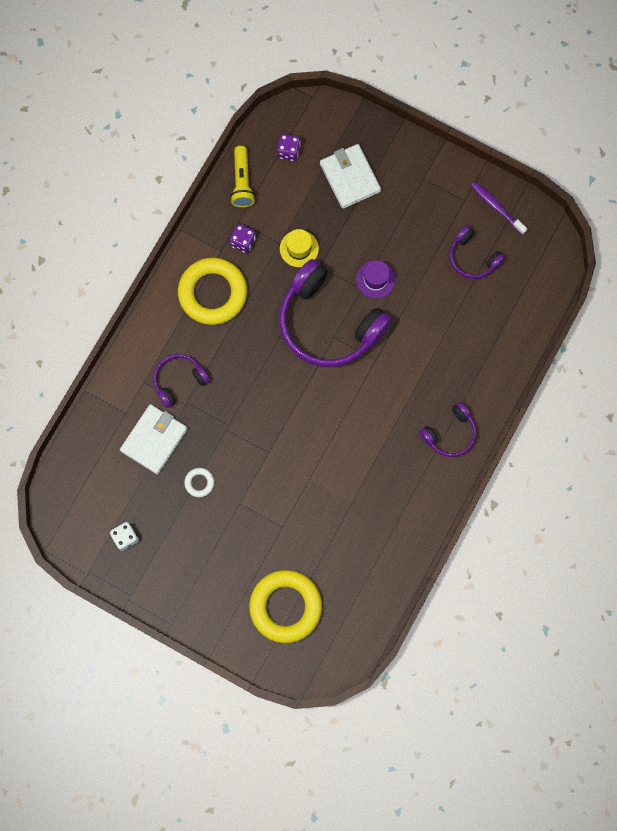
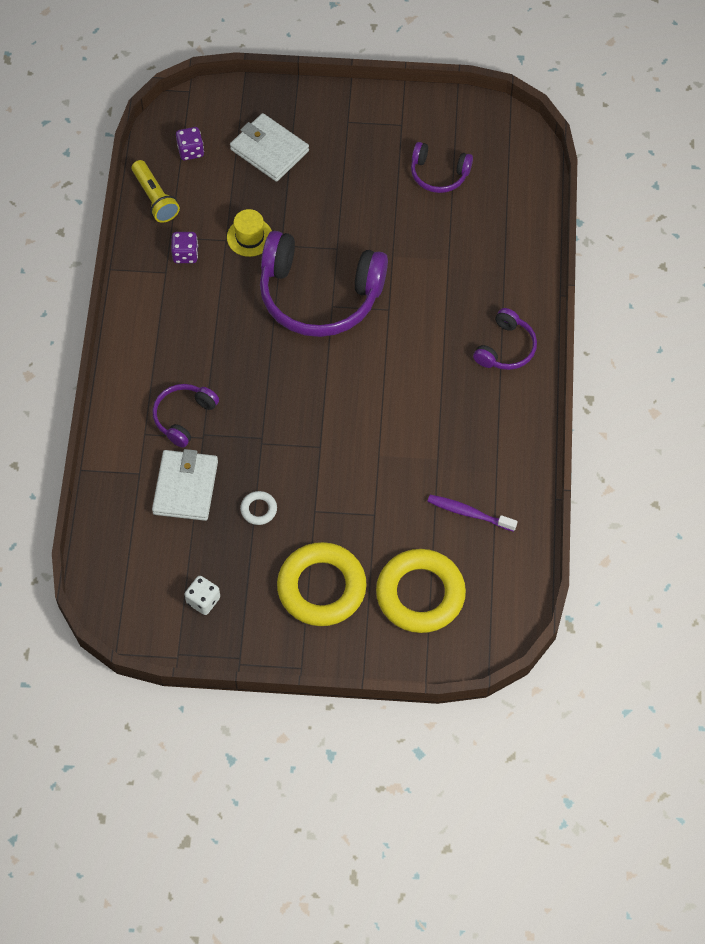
camera: 25 degrees left, 15 degrees down
yellow ring [178,258,247,325] -> yellow ring moved to [277,542,367,626]
purple hat [356,260,395,298] -> none
purple toothbrush [471,182,528,235] -> purple toothbrush moved to [427,495,518,532]

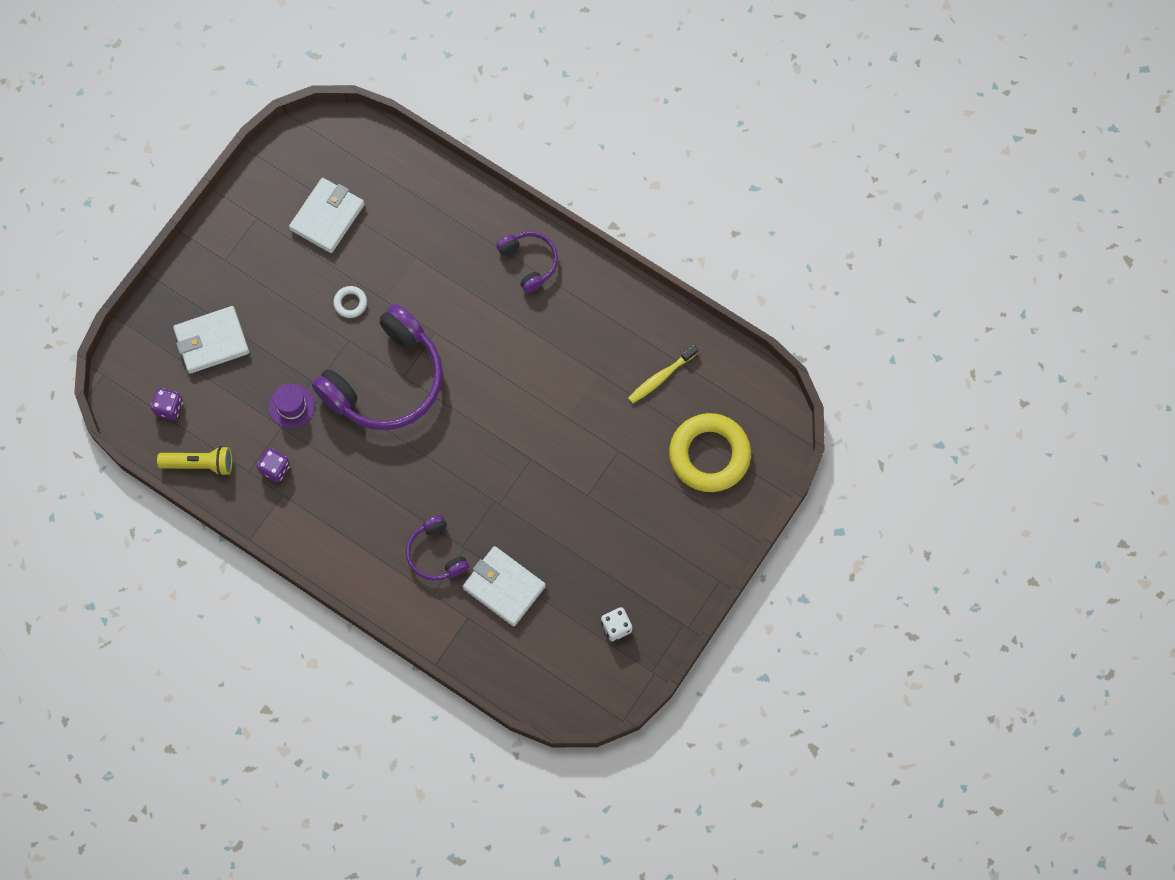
camera: 60 degrees left, 10 degrees up
yellow hat [227,209,272,257] -> purple hat [269,384,315,428]
white ring [240,491,277,525] -> white ring moved to [333,286,367,318]
yellow ring [277,542,367,626] -> none
purple headphones [411,142,473,193] -> white wallet [289,178,365,253]
purple toothbrush [427,495,518,532] -> yellow toothbrush [628,345,698,404]

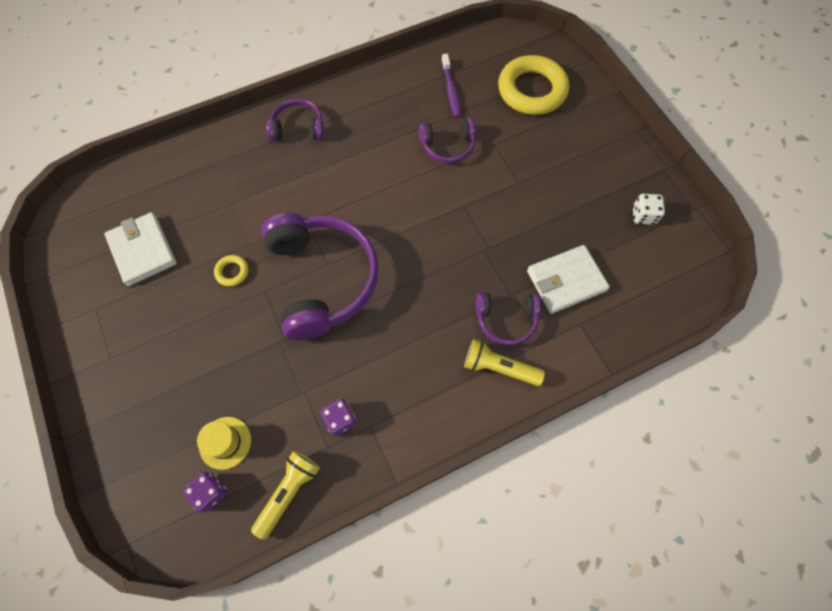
camera: 60 degrees left, 5 degrees down
white wallet [173,306,249,374] -> none
purple hat [269,384,315,428] -> none
white ring [333,286,367,318] -> yellow ring [214,255,249,287]
yellow toothbrush [628,345,698,404] -> purple toothbrush [441,54,461,118]
none -> yellow hat [197,417,251,470]
none -> purple headphones [419,118,475,163]
none -> yellow flashlight [464,339,545,386]

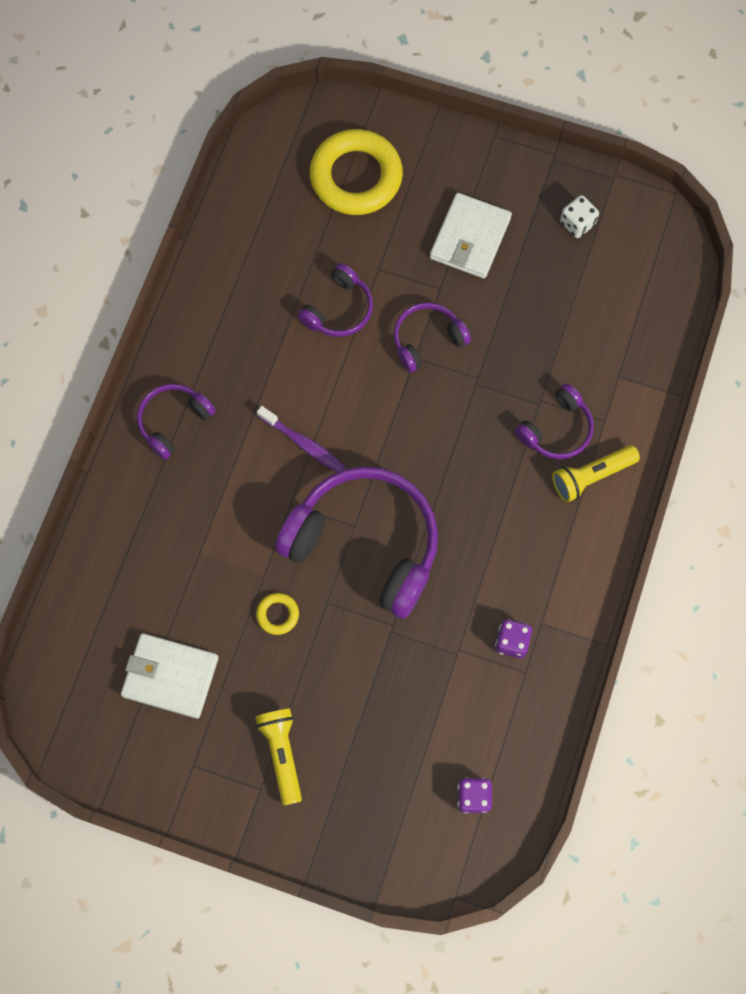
camera: 45 degrees left, 5 degrees up
yellow hat [197,417,251,470] -> none
yellow flashlight [251,451,320,540] -> yellow flashlight moved to [256,708,302,805]
purple toothbrush [441,54,461,118] -> purple toothbrush moved to [257,406,345,472]
white wallet [527,245,610,314] -> white wallet moved to [430,193,512,278]
none -> purple headphones [393,302,471,373]

